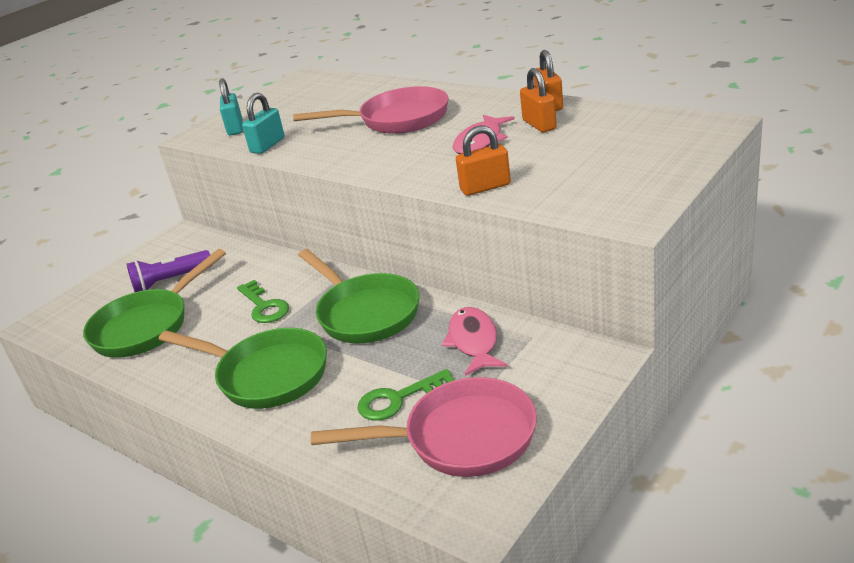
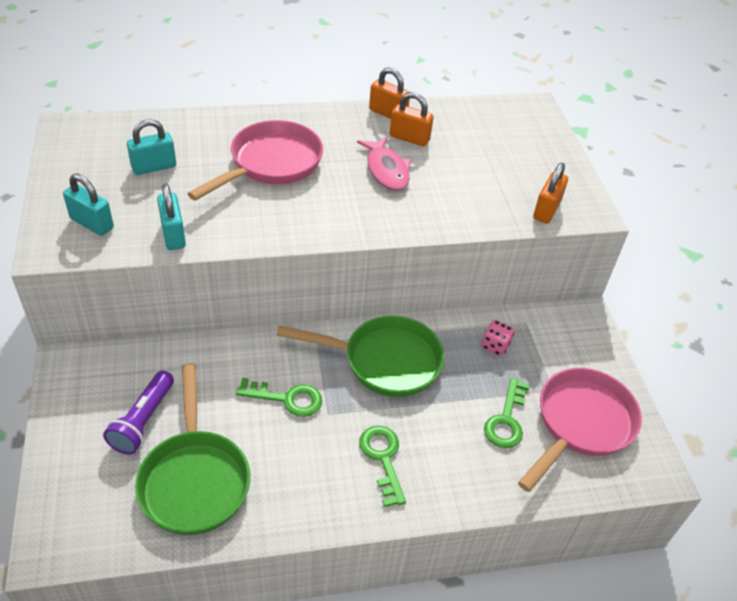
camera: 55 degrees left, 15 degrees up
green pan [159,328,327,409] -> green key [359,426,406,507]
pink fish [442,307,507,376] -> pink dice [481,319,515,356]
orange padlock [456,126,511,196] -> orange padlock moved to [533,163,568,224]
none -> turquoise padlock [127,119,176,175]

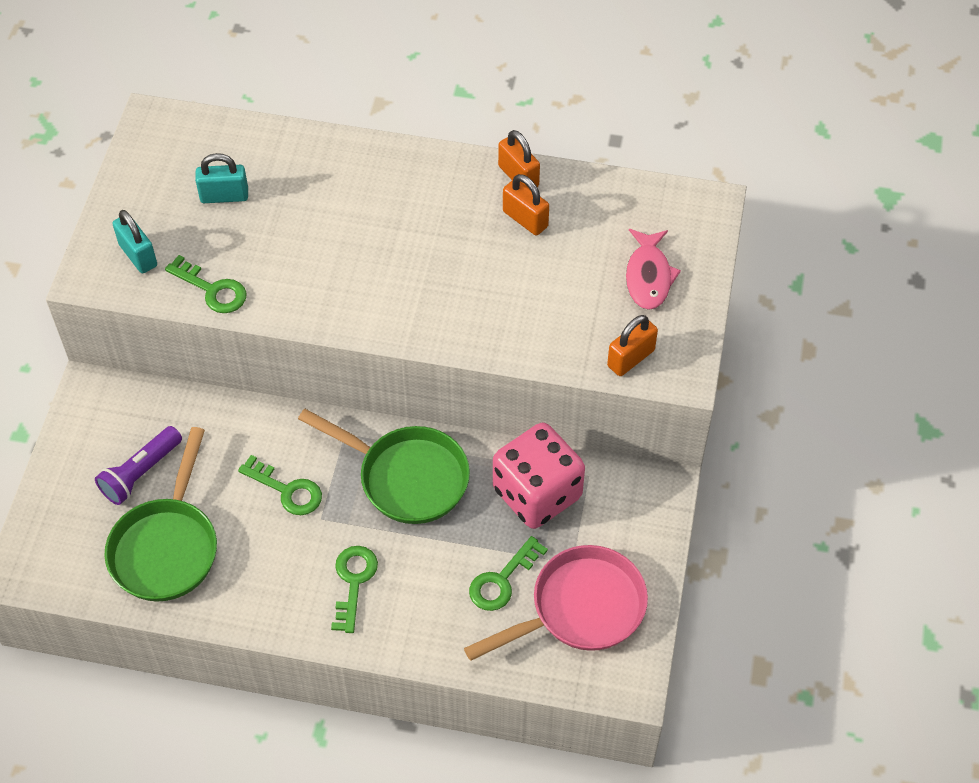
camera: 25 degrees right, 10 degrees up
turquoise padlock [157,184,186,250] -> green key [165,255,247,313]
pink pan [187,120,323,201] -> none
pink fish [357,136,411,190] -> pink fish moved to [626,229,681,310]
pink dice [481,319,515,356] -> pink dice [493,423,585,529], size x2.46

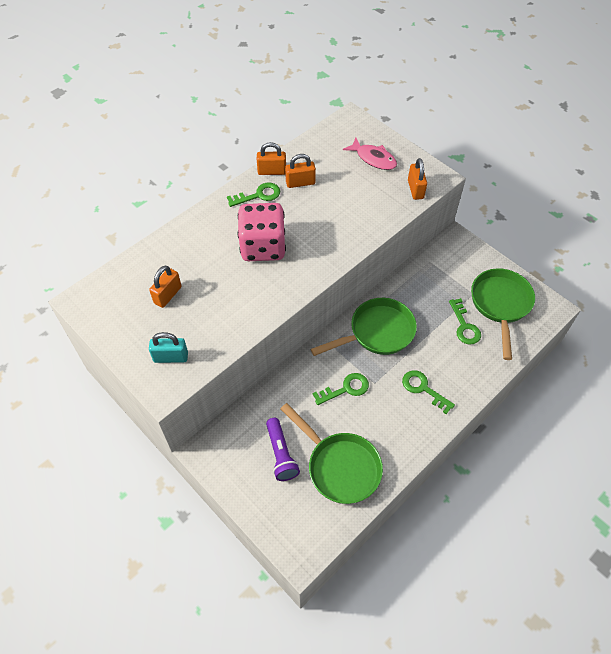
camera: 55 degrees left, 0 degrees up
green key [165,255,247,313] -> green key moved to [227,182,280,207]
turquoise padlock [195,153,248,203] -> orange padlock [149,265,182,308]
pink pan [464,545,648,661] -> green pan [471,268,535,360]
pink dice [493,423,585,529] -> pink dice moved to [238,203,286,261]

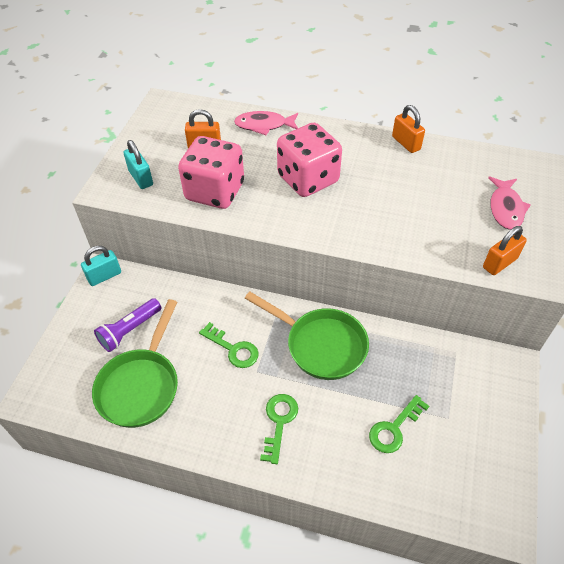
camera: 60 degrees right, 5 degrees down
green key [227,182,280,207] -> none
orange padlock [285,154,316,188] -> none
green pan [471,268,535,360] -> none
none -> turquoise padlock [81,246,121,286]
none -> pink dice [178,136,244,209]
none -> pink fish [234,111,298,135]

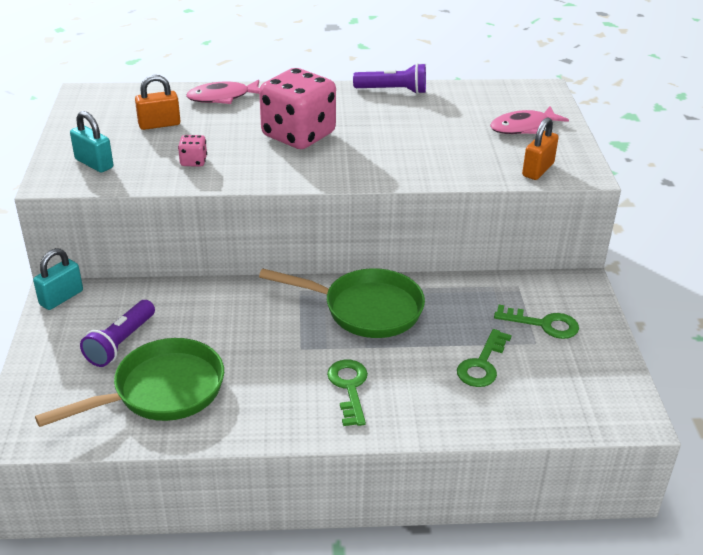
camera: 20 degrees left, 15 degrees down
green pan [92,299,178,428] -> green pan turned 120 degrees counterclockwise [35,338,224,427]
pink dice [178,136,244,209] -> pink dice [178,135,207,167], size x0.41
green key [199,322,259,368] -> green key moved to [494,305,579,339]
orange padlock [392,105,425,153] -> purple flashlight [353,63,426,94]
pink fish [488,177,531,230] -> pink fish turned 75 degrees clockwise [490,106,569,134]

